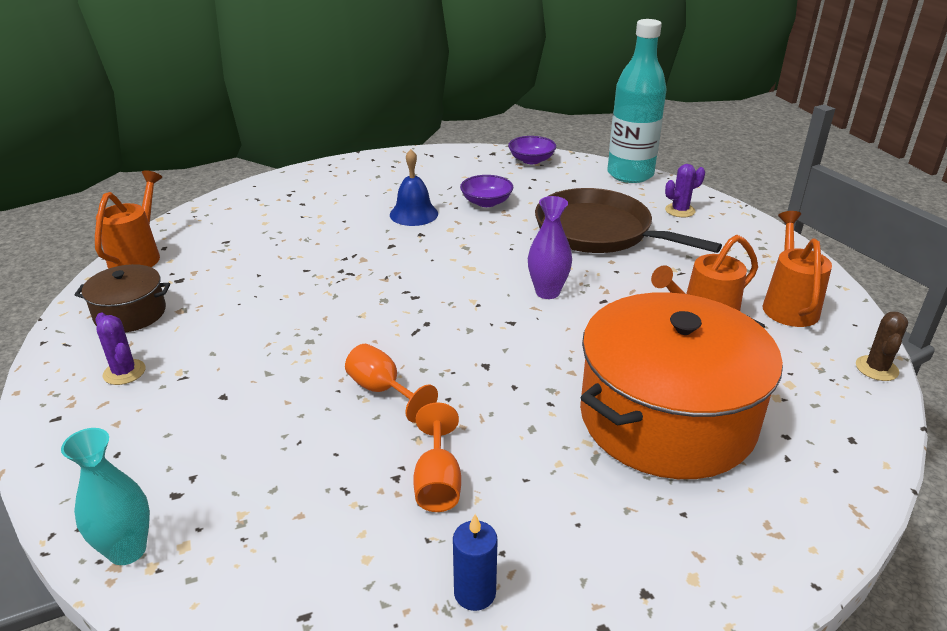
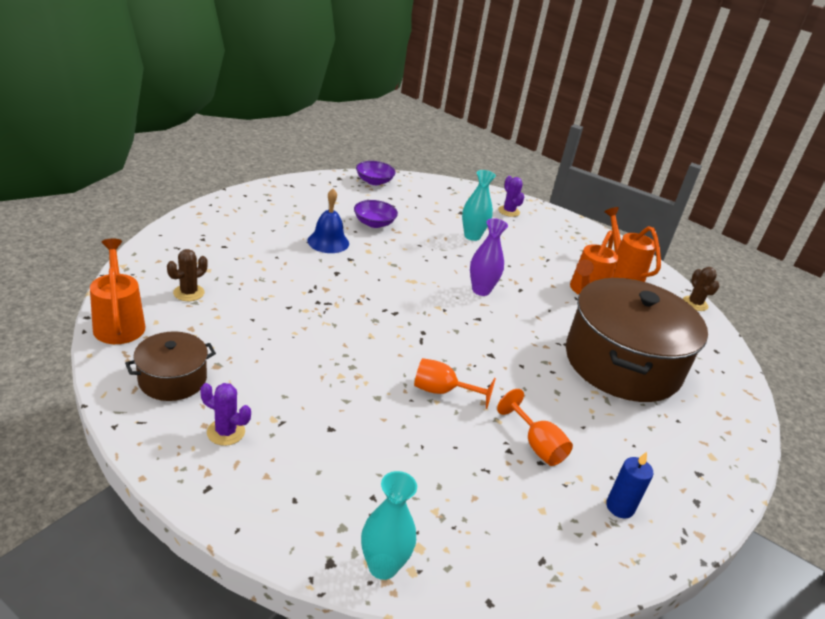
camera: 35 degrees left, 0 degrees up
brown pan [535,188,722,253] -> turquoise vase [462,170,496,241]
orange pot [580,292,783,479] -> brown pot [566,278,708,402]
turquoise bottle [607,19,667,183] -> none
purple cactus [665,164,705,217] -> purple cactus turned 60 degrees counterclockwise [498,176,524,217]
none -> brown cactus [167,249,208,301]

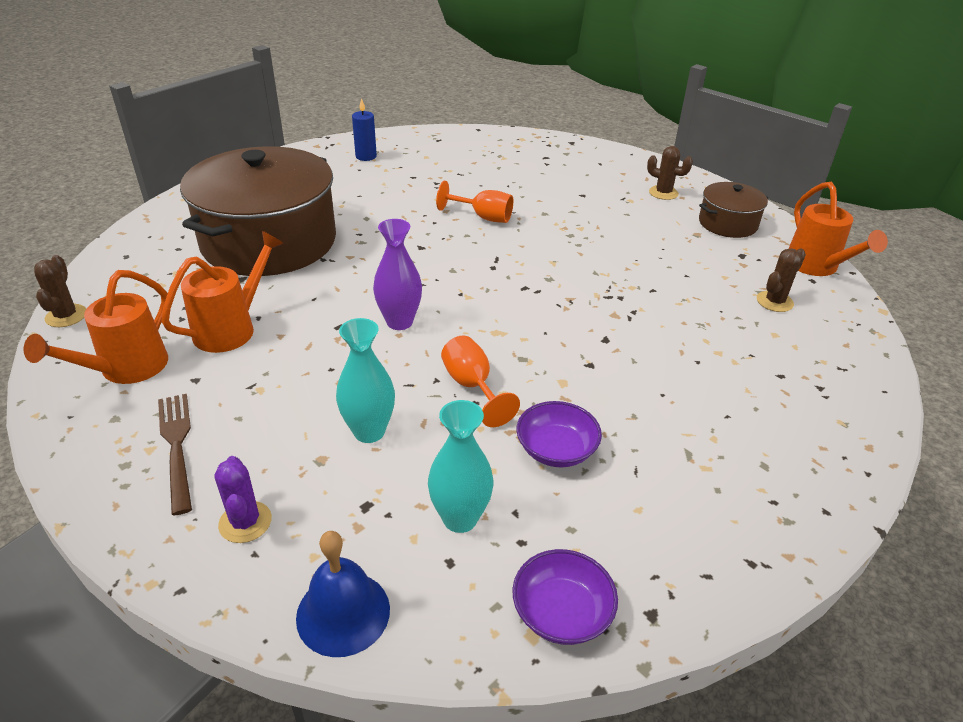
camera: 170 degrees left, 5 degrees up
purple cactus [200,383,251,446] -> brown cactus [647,146,693,200]
blue bell [308,189,349,253] -> blue bell moved to [296,531,390,657]
turquoise vase [361,471,417,580] -> turquoise vase moved to [428,400,494,533]
orange goblet [497,389,573,466] -> orange goblet moved to [441,335,520,427]
orange watering can [604,207,661,282] -> orange watering can turned 45 degrees clockwise [24,270,168,384]
none -> brown fork [158,394,192,515]

